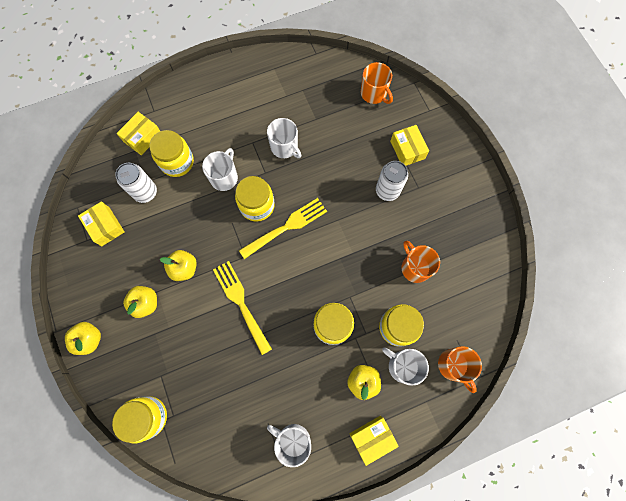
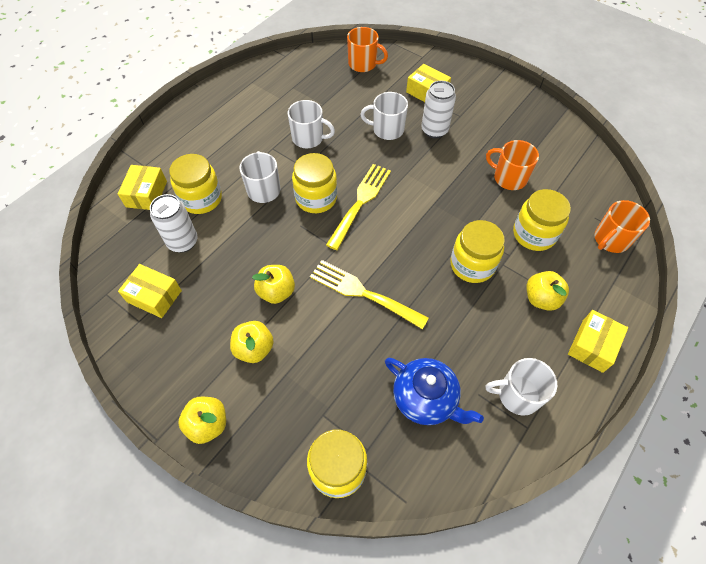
camera: 30 degrees left, 15 degrees down
white mug [382,348,429,386] -> white mug moved to [360,92,408,140]
orange mug [438,346,482,393] -> orange mug turned 105 degrees clockwise [594,200,650,253]
none -> blue teapot [385,358,484,425]

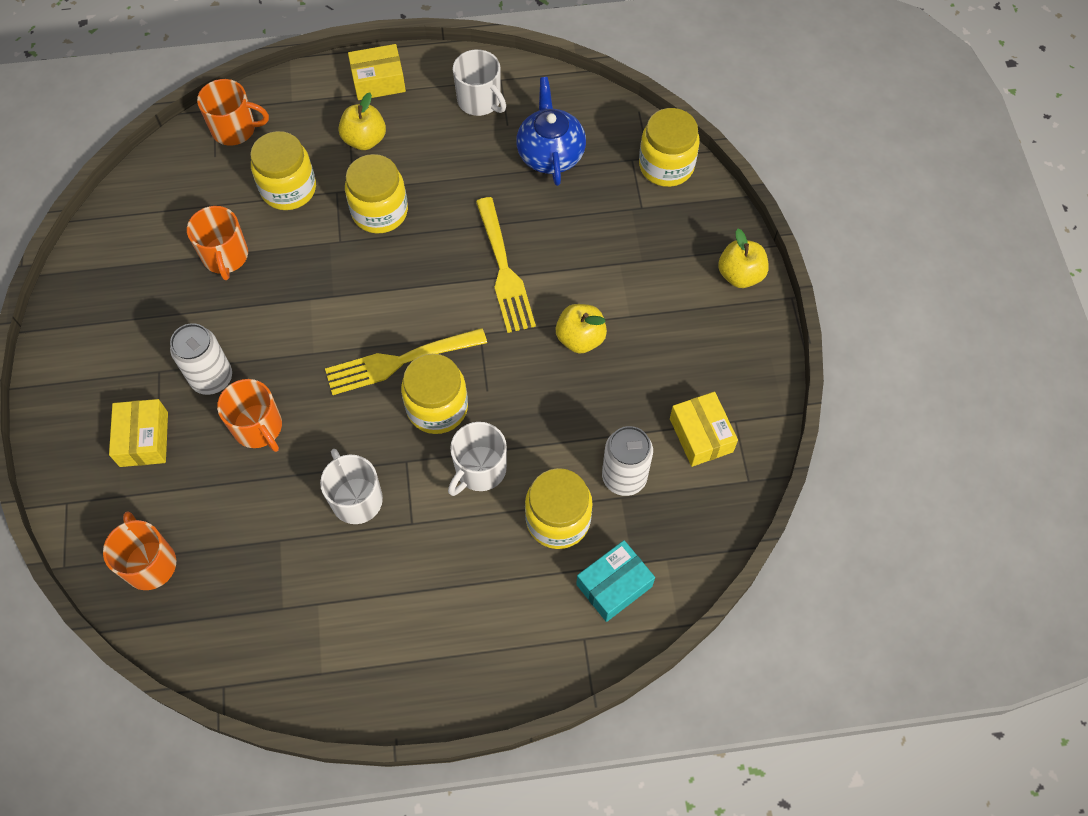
camera: 135 degrees left, 5 degrees up
yellow box [118,165,167,210] -> turquoise box [576,540,655,622]
yellow apple [230,321,274,363] -> none
white mug [360,92,408,140] -> orange mug [217,379,282,452]

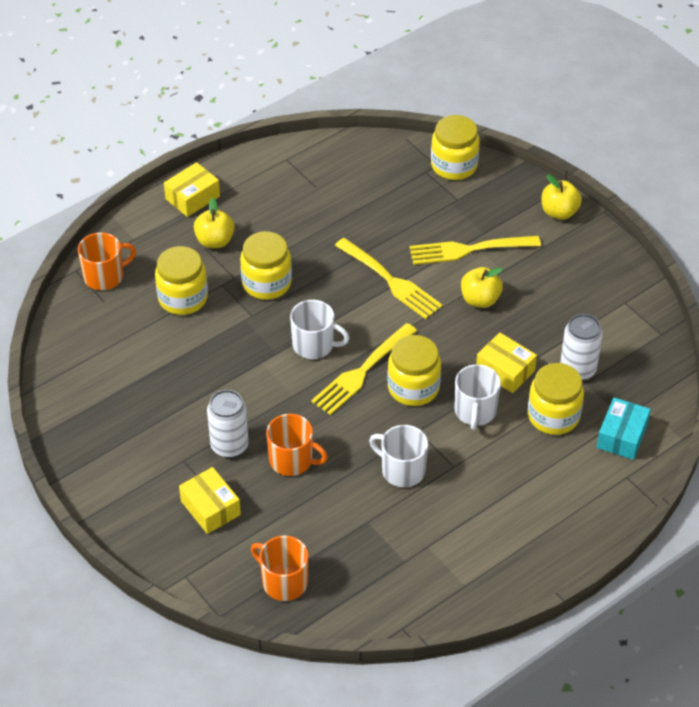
camera: 30 degrees left, 15 degrees down
orange mug [187,206,248,280] -> none
white mug [453,49,506,116] -> white mug moved to [290,300,349,359]
blue teapot [516,77,586,186] -> none
yellow box [670,392,738,467] -> yellow box moved to [476,332,537,393]
none -> yellow fork [409,236,541,265]

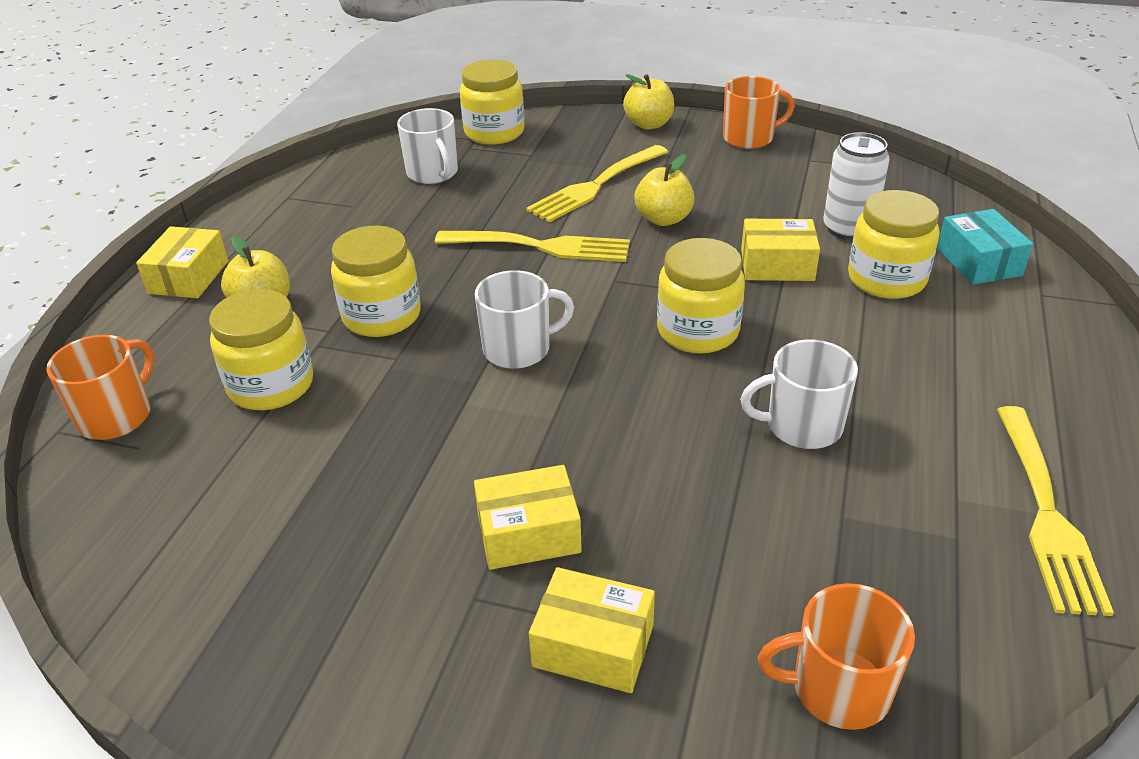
camera: 35 degrees left, 10 degrees down
white can [207,390,249,458] -> yellow box [474,465,582,570]
orange mug [266,414,328,476] -> orange mug moved to [723,76,795,149]
yellow fork [311,323,417,415] -> yellow fork moved to [997,406,1114,616]
white mug [455,364,501,430] -> white mug moved to [397,108,458,184]

